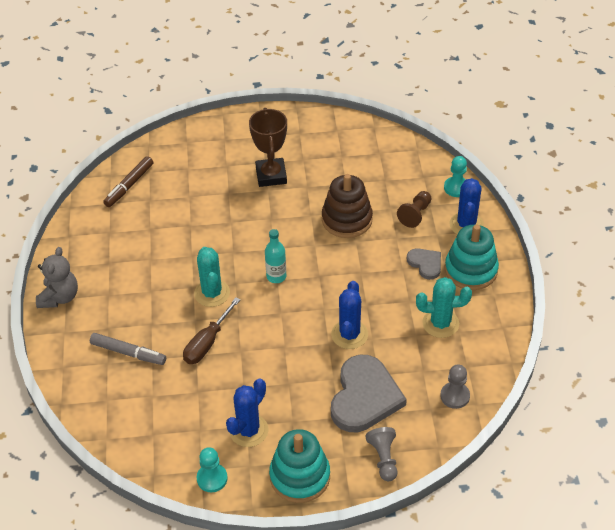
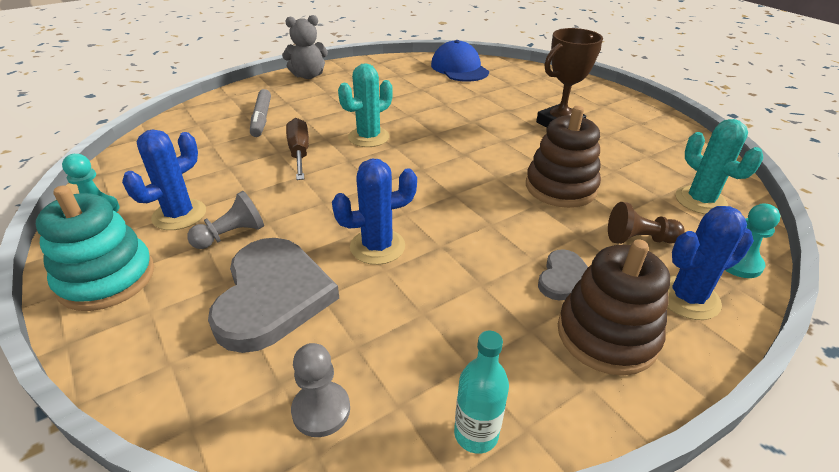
camera: 60 degrees right, 10 degrees down
brown marker [103,156,153,207] -> blue cap [431,40,489,82]
brown screwdriver [183,297,240,364] -> brown screwdriver turned 75 degrees clockwise [286,118,309,180]
blue cactus [226,379,268,447] -> blue cactus turned 60 degrees counterclockwise [122,129,206,230]
turquoise bottle [265,229,286,283] -> turquoise bottle moved to [454,331,509,454]
grey heart [331,355,407,432] -> grey heart turned 75 degrees counterclockwise [208,238,339,353]
grey pawn [365,427,398,481] -> grey pawn moved to [187,191,264,249]
turquoise cactus [416,277,472,338] -> turquoise cactus moved to [675,119,763,214]
turquoise stacking toy [445,225,499,290] -> brown stacking toy [558,239,670,376]

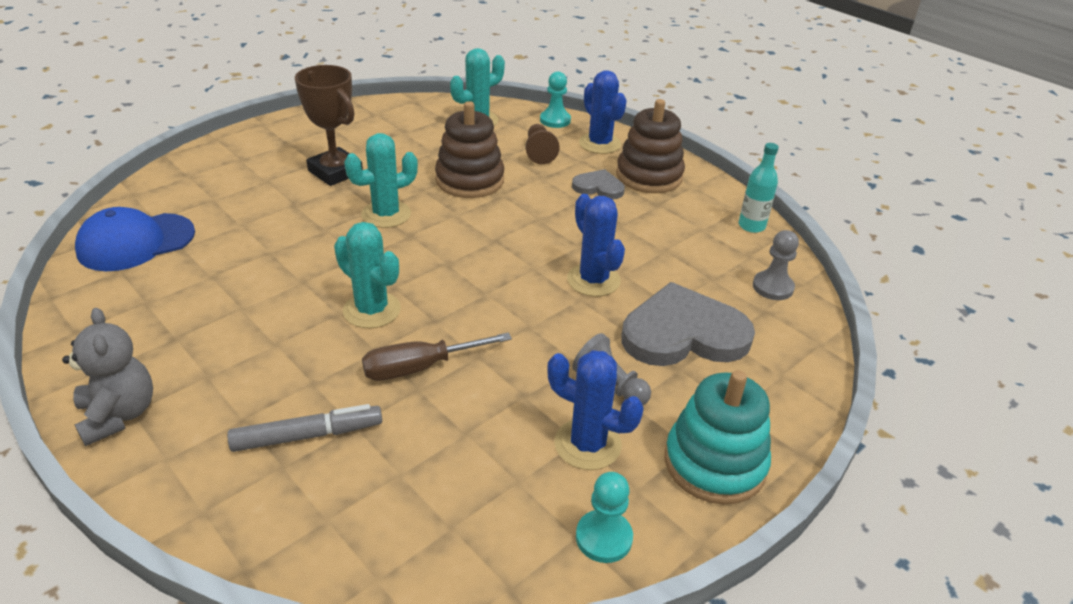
camera: 100 degrees left, 0 degrees up
none -> turquoise cactus [344,133,418,228]

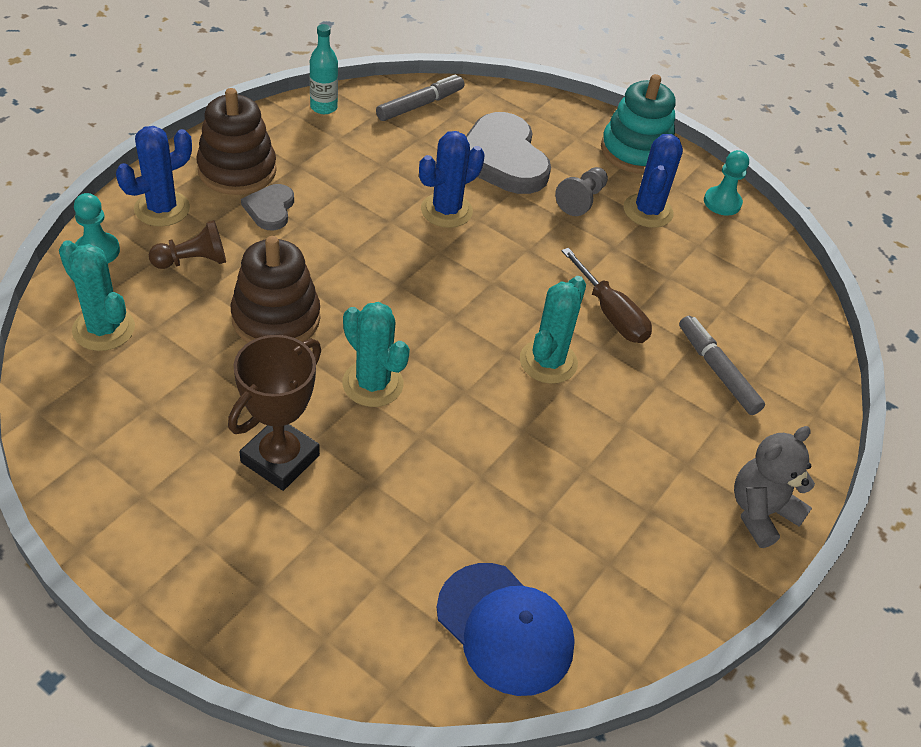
camera: 105 degrees left, 10 degrees up
grey pawn [753,230,799,300] -> grey marker [376,74,464,121]

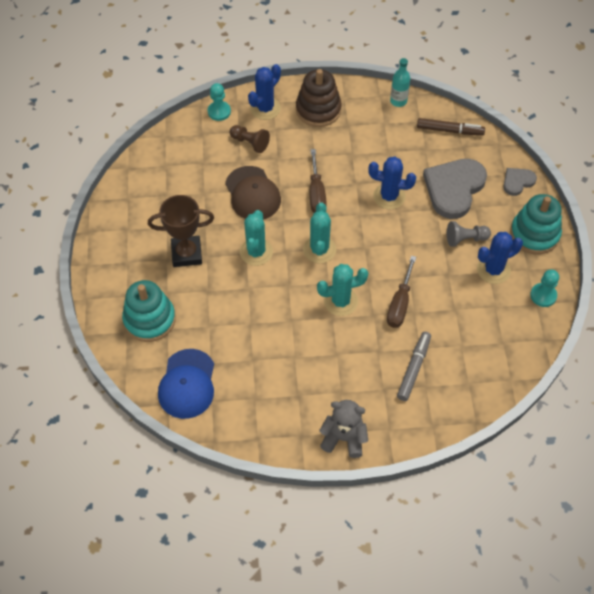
camera: 55 degrees right, 10 degrees up
turquoise cactus [59,240,135,351] -> turquoise cactus moved to [303,202,336,263]
blue cactus [116,126,192,227] -> blue cactus turned 60 degrees counterclockwise [248,64,281,120]
brown stacking toy [231,236,320,343] -> brown cap [225,166,281,220]
grey heart [241,184,294,230] -> grey heart moved to [503,168,537,196]
grey marker [376,74,464,121] -> brown marker [417,118,485,136]
none -> turquoise stacking toy [122,280,176,342]
none -> brown screwdriver [310,149,327,213]

